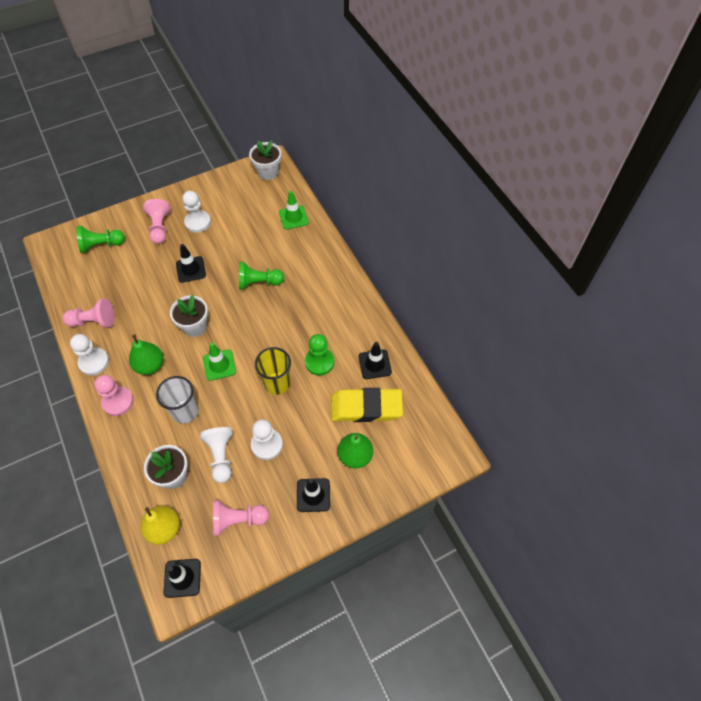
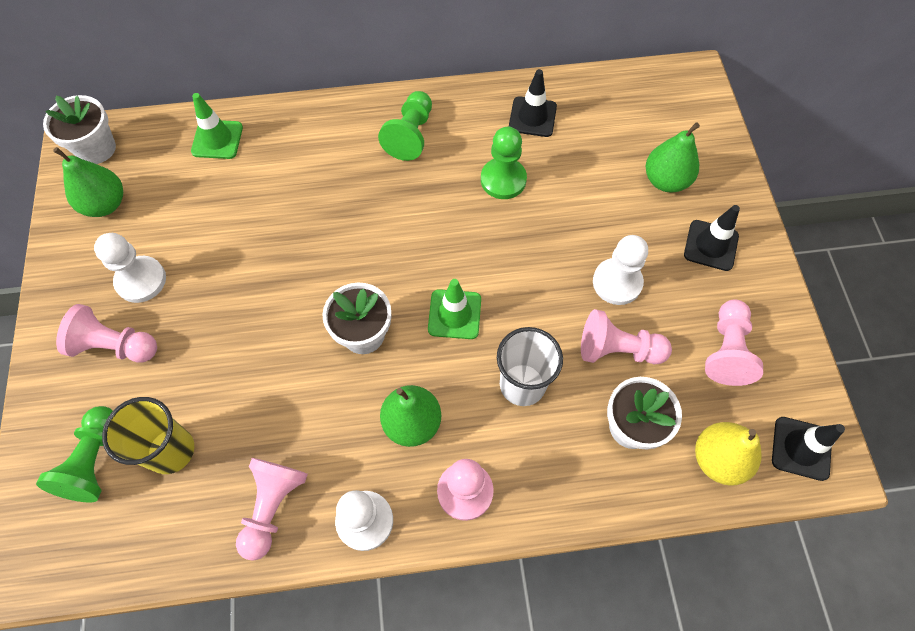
camera: 70 degrees left, 5 degrees up
black traffic cone [176,244,206,283] -> none
white pawn [200,427,233,483] -> pink pawn [581,309,672,364]
green pawn [239,262,284,290] -> green pawn moved to [378,91,432,161]
yellow cup [255,347,291,395] -> yellow cup moved to [102,397,194,474]
yellow eraser [331,388,403,422] -> none
none -> green pear [53,147,123,217]

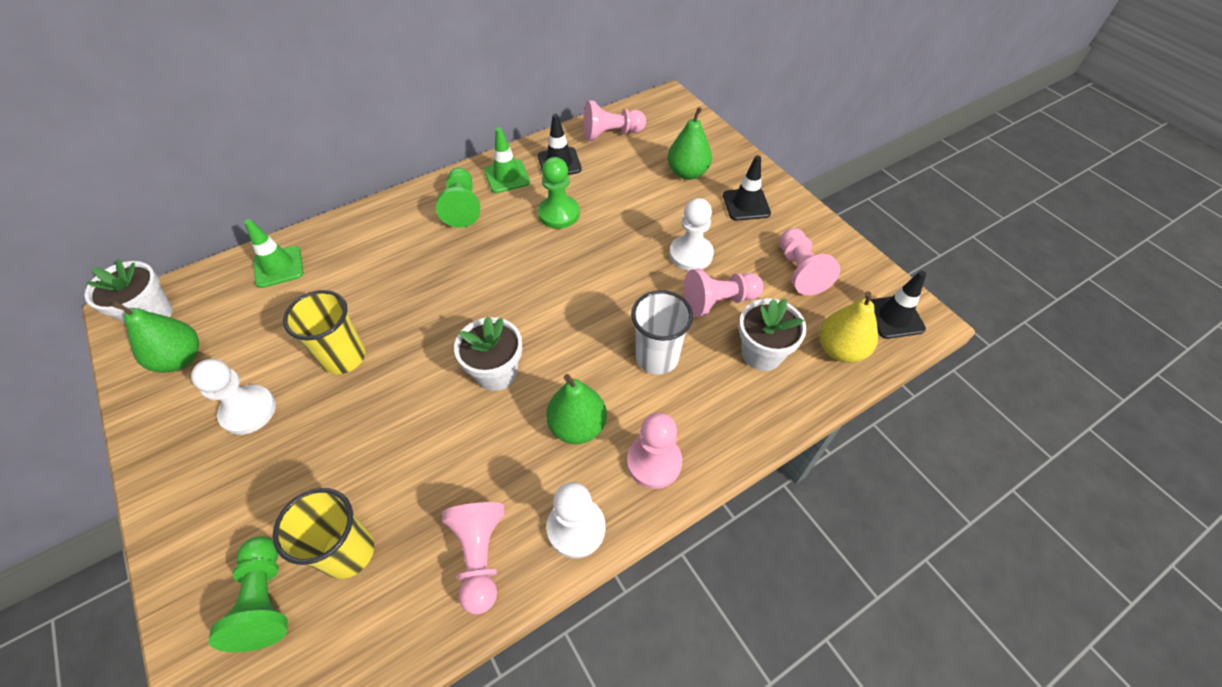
camera: 25 degrees left, 10 degrees down
pink pawn [56,304,157,362] -> pink pawn moved to [583,100,646,141]
green traffic cone [428,279,481,339] -> green traffic cone moved to [484,127,530,193]
none -> yellow cup [283,290,365,374]

